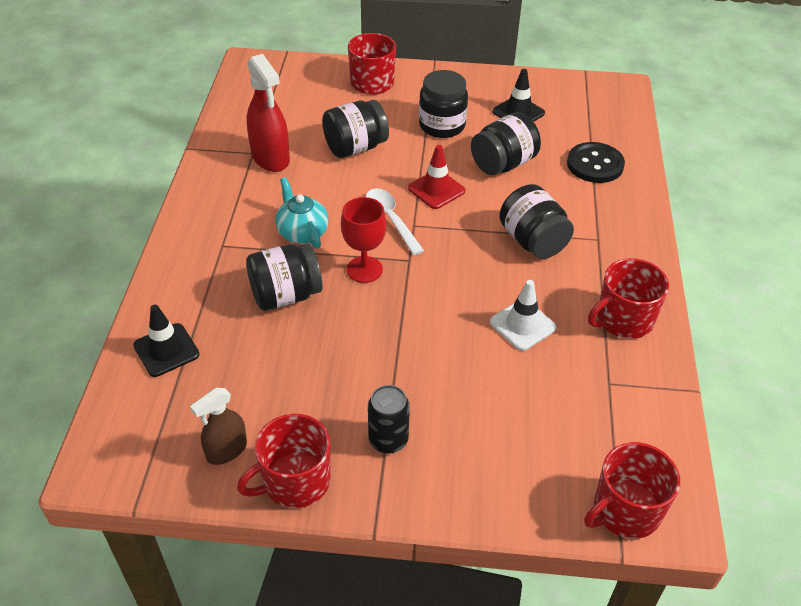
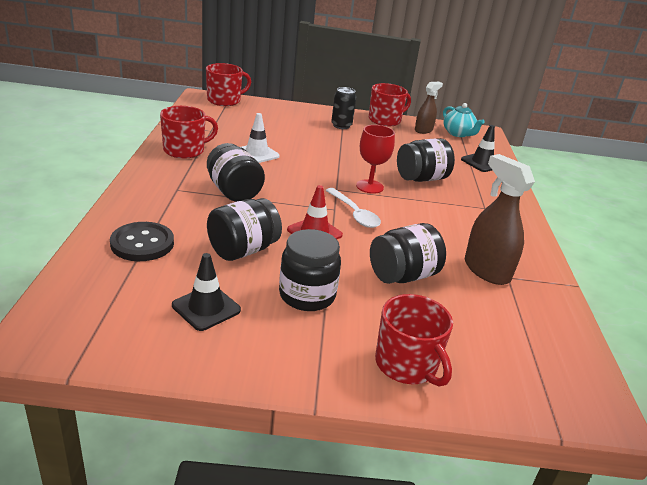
camera: 175 degrees right, 15 degrees down
red spray bottle [247,54,290,172] -> brown spray bottle [465,154,535,285]
turquoise teapot [275,177,329,249] -> turquoise teapot moved to [443,103,485,137]

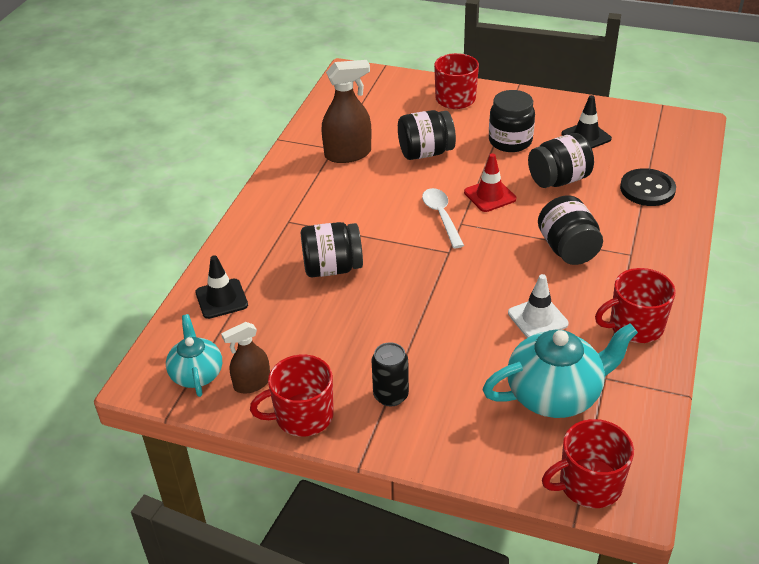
camera: 160 degrees left, 10 degrees up
red goblet [356,125,395,194] -> none
brown spray bottle [465,154,535,285] -> brown spray bottle turned 90 degrees counterclockwise [321,60,371,163]
none -> turquoise teapot [483,323,638,418]

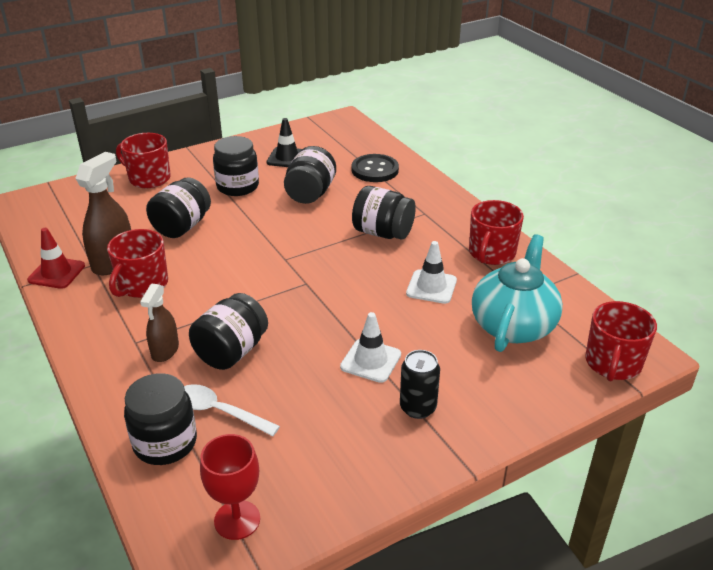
camera: 50 degrees left, 5 degrees down
turquoise teapot [166,314,222,397] -> red goblet [200,434,260,540]
black traffic cone [195,255,248,319] -> black jar [124,373,197,465]
brown spray bottle [221,322,270,393] -> brown spray bottle moved to [140,283,179,362]
red mug [250,355,334,437] -> red mug moved to [107,229,168,298]
white spoon [422,188,464,248] -> white spoon moved to [184,384,280,436]
red traffic cone [464,153,516,212] -> red traffic cone moved to [27,228,85,289]
none -> white traffic cone [340,312,401,383]

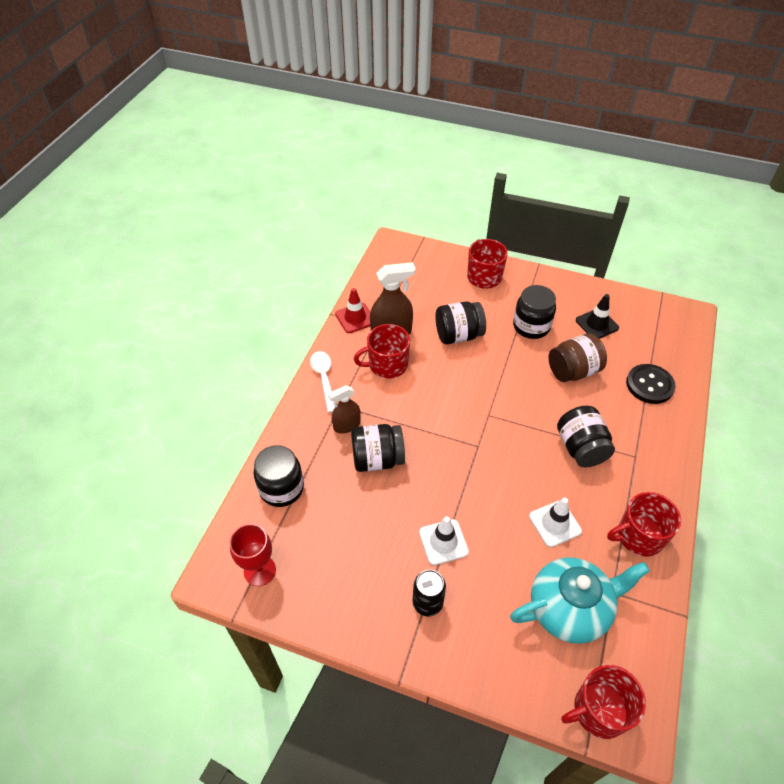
camera: 50 degrees right, 15 degrees up
white spoon [184,384,280,436] -> white spoon moved to [310,351,335,413]
black jar [284,146,336,204] -> brown jar [548,333,607,382]

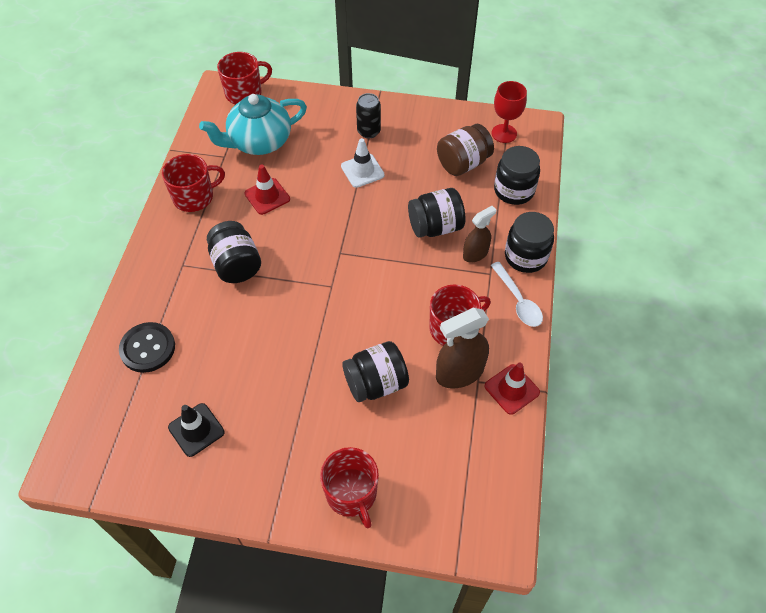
camera: 170 degrees right, 5 degrees up
black jar [513,285,556,339] -> black jar moved to [505,212,554,273]
white traffic cone [529,497,582,547] -> red traffic cone [245,165,290,215]
brown jar [548,333,607,382] -> brown jar moved to [437,124,494,176]

